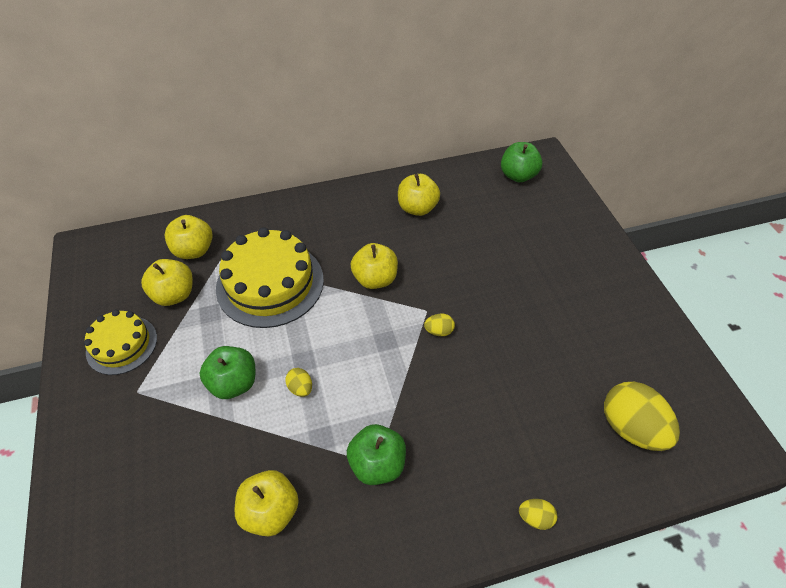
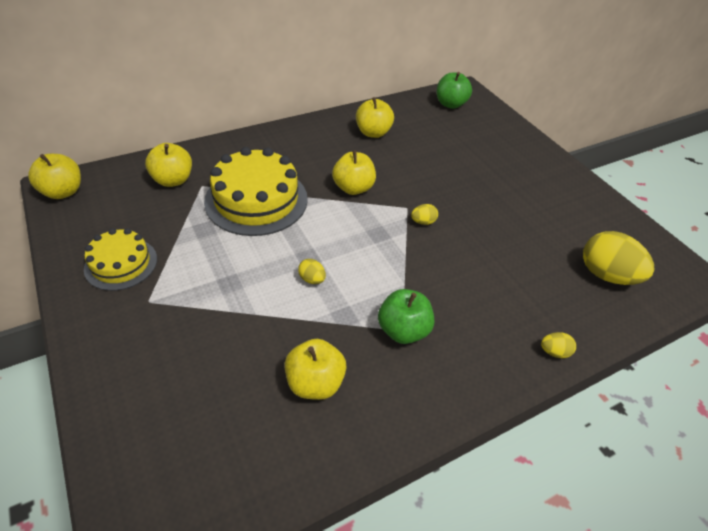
camera: 15 degrees left, 5 degrees down
yellow apple [141,259,193,306] -> yellow apple moved to [28,154,81,199]
green apple [200,346,255,399] -> none

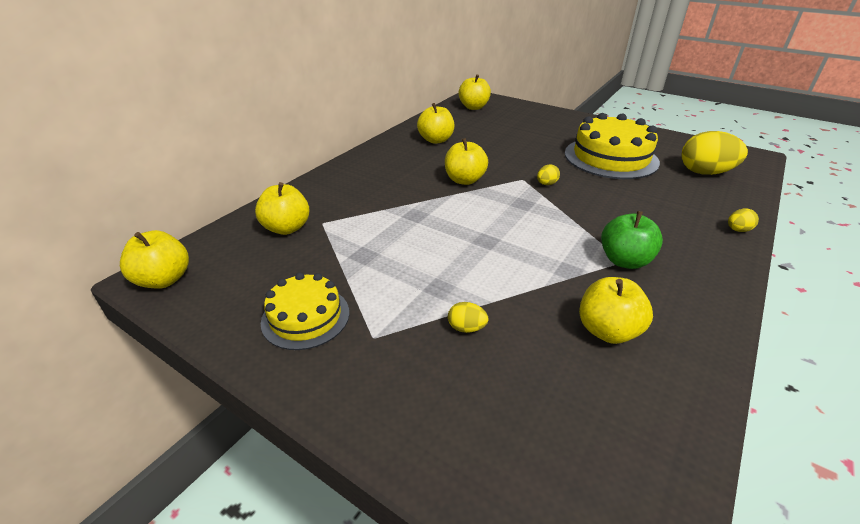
camera: 25 degrees left, 10 degrees down
yellow cake [204,147,308,236] -> yellow cake moved to [565,113,660,179]
yellow egg [298,259,326,284] -> yellow egg moved to [448,302,488,333]
green apple [437,72,472,109] -> yellow apple [458,74,491,110]

